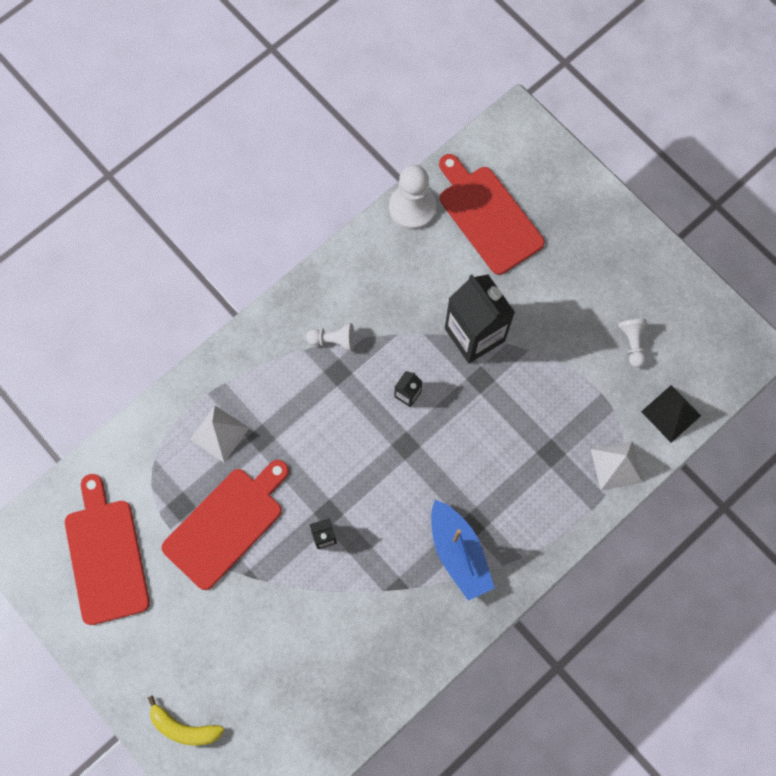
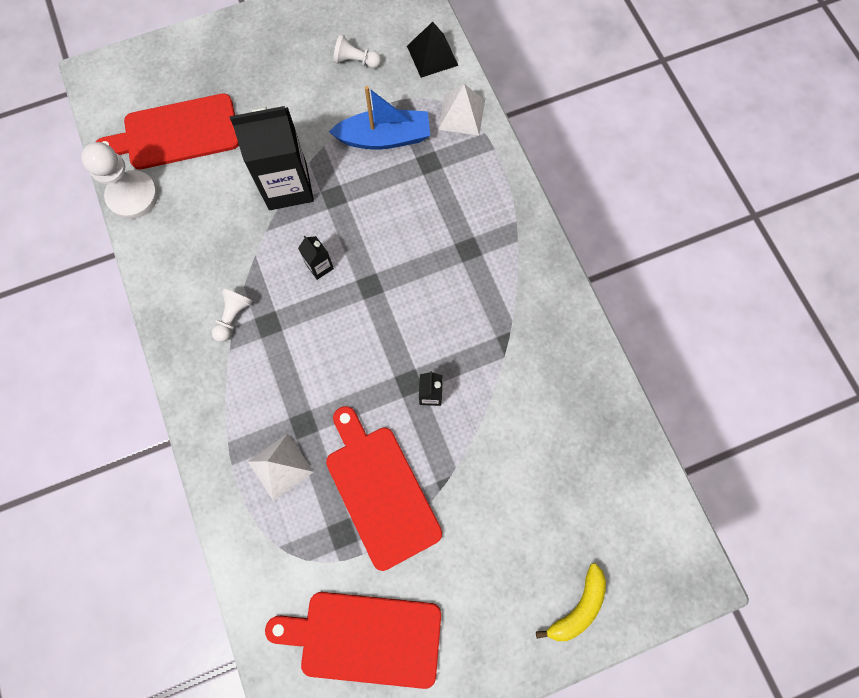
camera: 70 degrees left, 0 degrees up
blue boat [431,500,495,601] -> blue boat moved to [329,86,430,150]

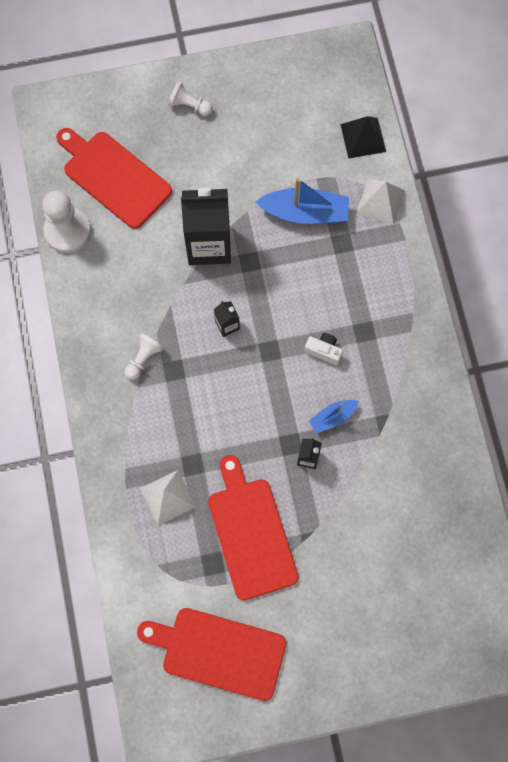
camera: 10 degrees right, 0 degrees up
red cutting board [96,93,239,169] -> red cutting board turned 45 degrees clockwise [56,128,172,229]
white pawn [333,34,381,68] -> white pawn moved to [168,81,213,116]
yellow banana [536,563,606,641] -> none
none -> white camera [304,333,343,365]
none -> blue boat [309,400,359,434]

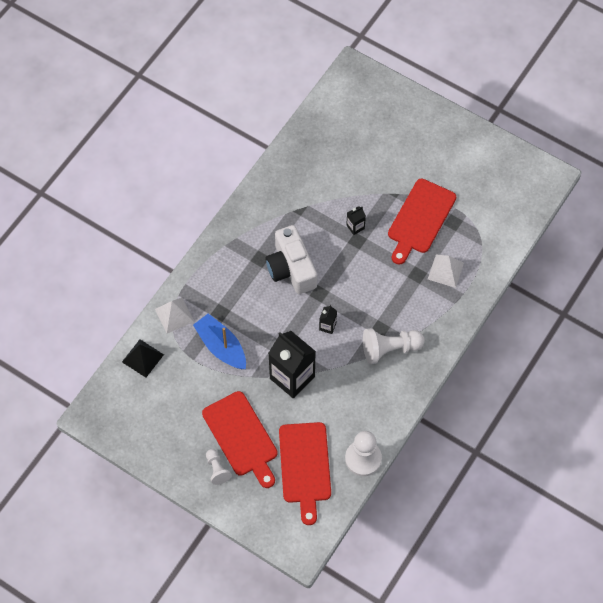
camera: 135 degrees left, 10 degrees down
white pawn [125,333,164,380] -> white pawn [363,328,425,364], size x1.75
red cutting board [137,608,286,701] -> red cutting board moved to [202,391,278,488]
white camera [304,333,343,365] -> white camera [265,225,317,294], size x2.33
blue boat [309,400,359,434] -> none

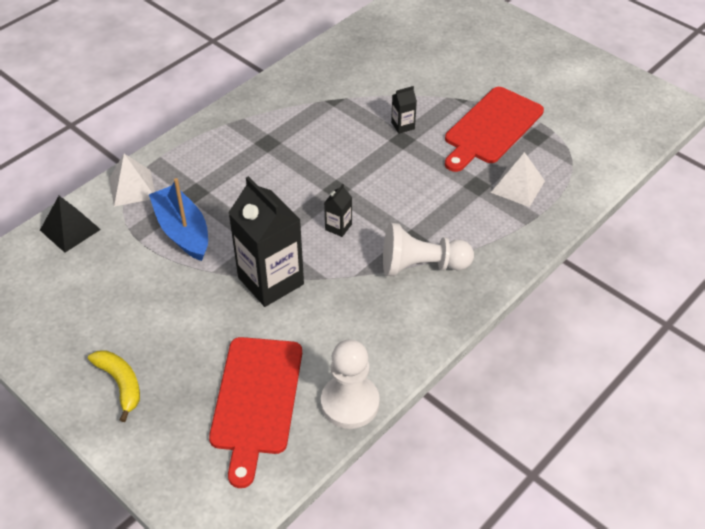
camera: 10 degrees right, 15 degrees down
red cutting board [202,391,278,488] -> none
white pawn [206,449,232,485] -> yellow banana [88,350,140,422]
white camera [265,225,317,294] -> none

